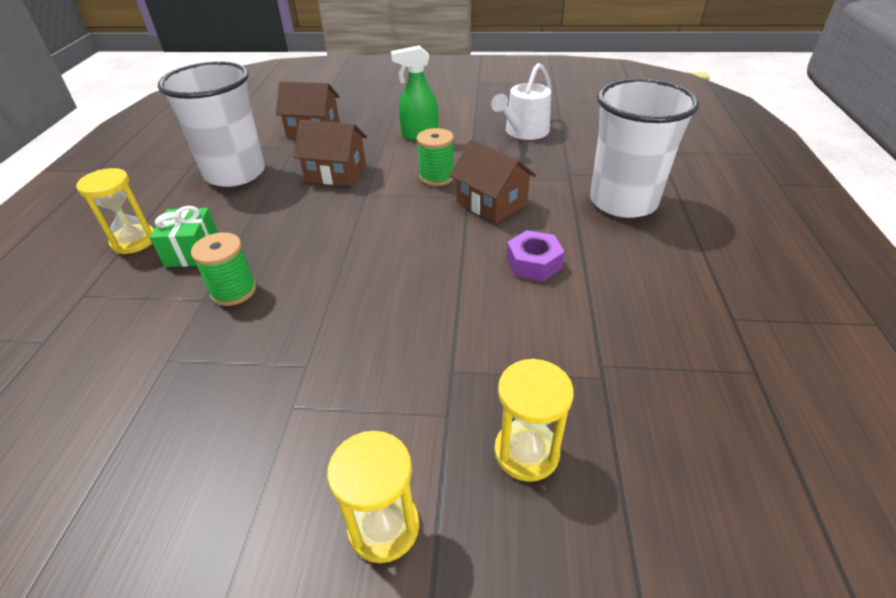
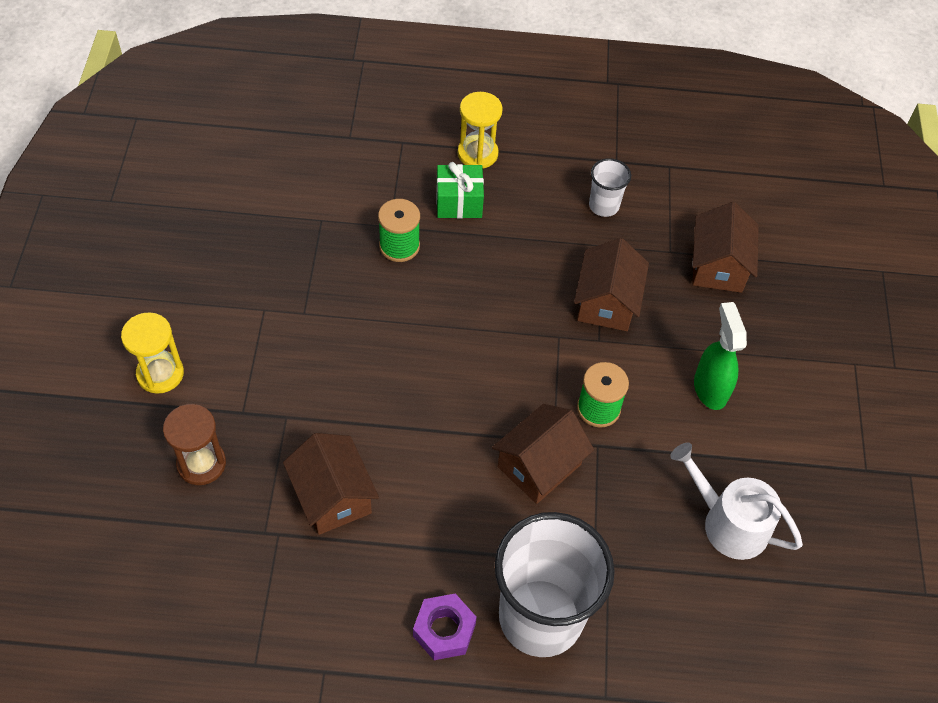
camera: 85 degrees right, 15 degrees up
white cup [158,61,265,187] -> white cup [589,158,631,217], size x0.45
yellow hourglass [494,359,574,482] -> brown hourglass [163,404,226,485]
purple nut [506,230,565,282] -> purple nut moved to [413,594,477,660]
none -> brown house [283,433,379,535]

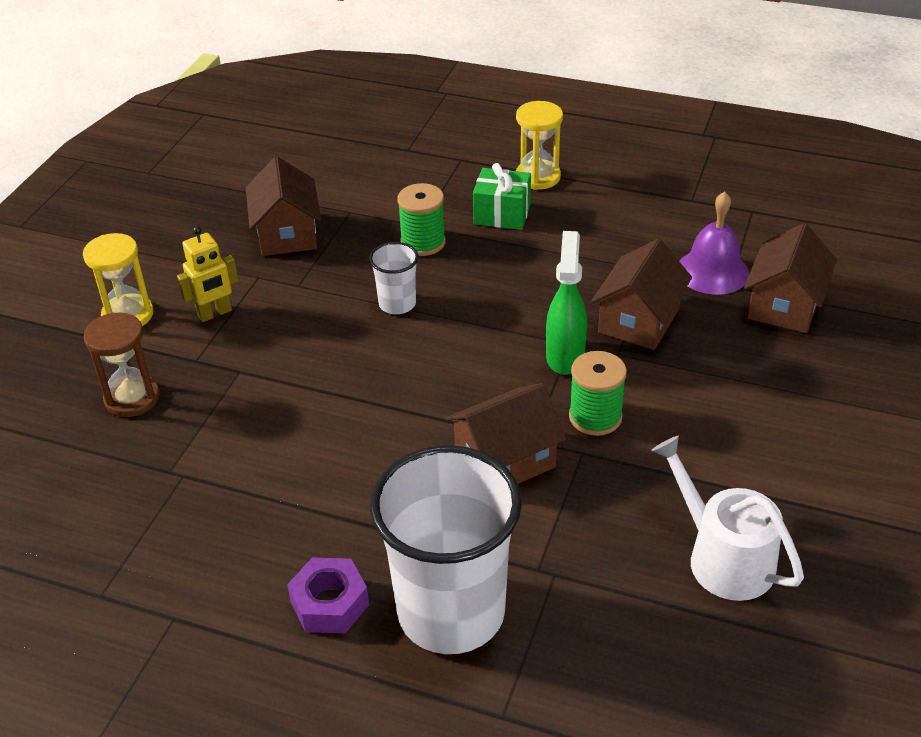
camera: 20 degrees right, 15 degrees down
brown house [283,433,379,535] -> brown house moved to [246,156,321,256]
white cup [589,158,631,217] -> white cup moved to [369,242,419,314]
green spray bottle [694,302,747,410] -> green spray bottle moved to [546,231,587,375]
none -> yellow robot [177,226,239,322]
none -> purple bell [679,192,749,295]

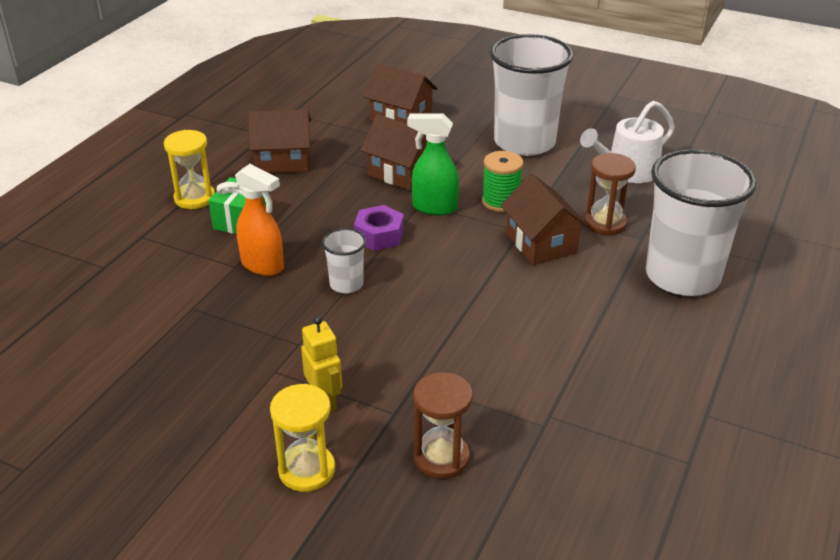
camera: 85 degrees left, 5 degrees down
brown house [246,156,321,256] -> brown house moved to [248,109,311,173]
purple nut [287,557,369,633] -> purple nut moved to [354,205,404,251]
green spool [397,183,446,256] -> orange spray bottle [235,164,284,276]
purple bell [679,192,749,295] -> none
none -> white cup [490,34,573,156]
none -> brown hourglass [584,153,636,235]

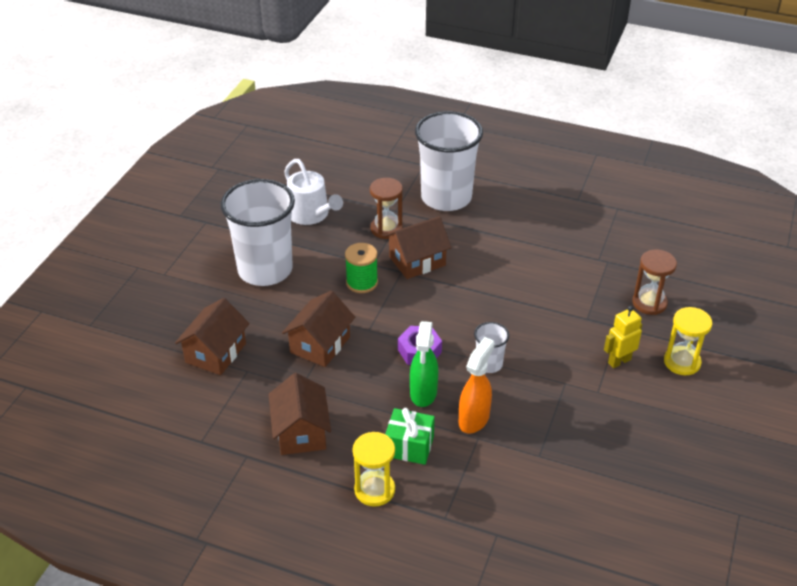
camera: 95 degrees left, 5 degrees up
green spray bottle [407,113,459,215] -> green spray bottle moved to [410,321,438,407]

